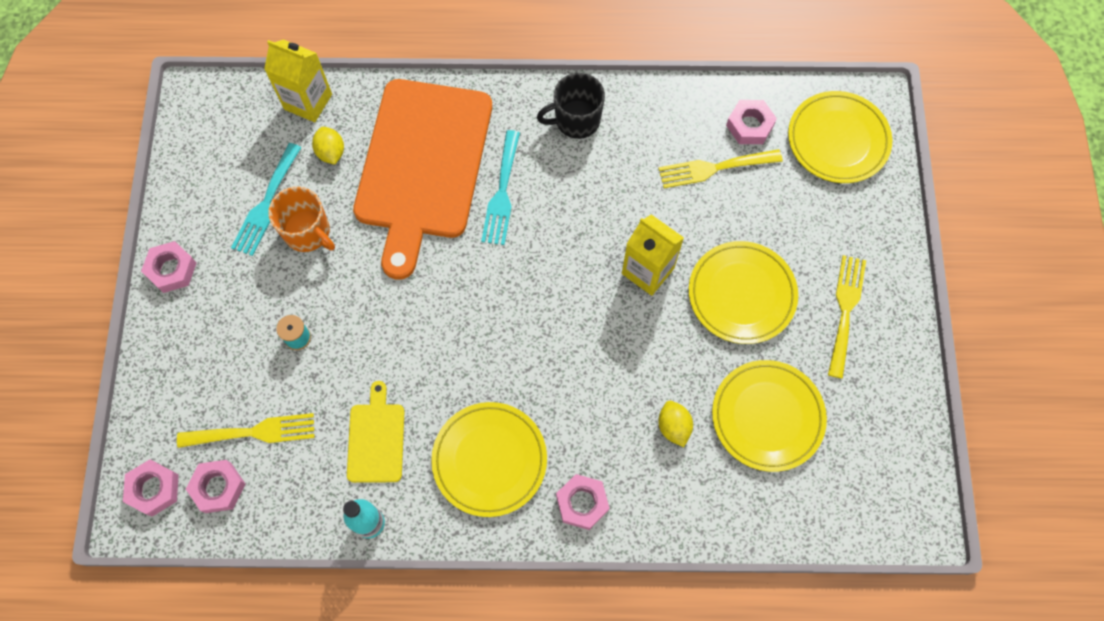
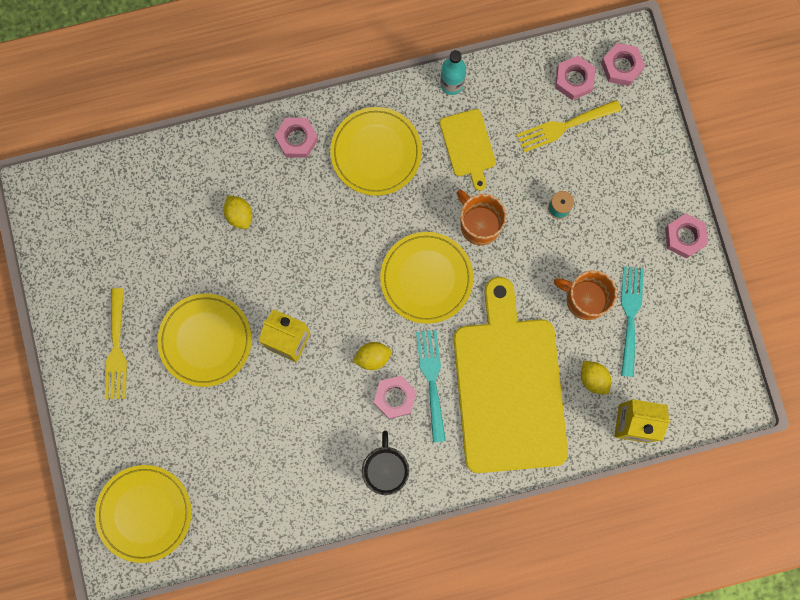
camera: 165 degrees right, 10 degrees up
orange cutting board [353,79,492,280] -> yellow cutting board [454,277,568,473]
black mug [537,73,605,139] -> black mug turned 60 degrees counterclockwise [362,431,409,495]
yellow fork [659,149,783,188] -> none
yellow plate [712,360,827,472] -> yellow plate moved to [380,232,473,324]
pink nut [726,100,777,144] -> pink nut moved to [374,376,417,419]
none -> yellow lemon [352,342,392,370]
none -> orange mug [457,190,507,245]

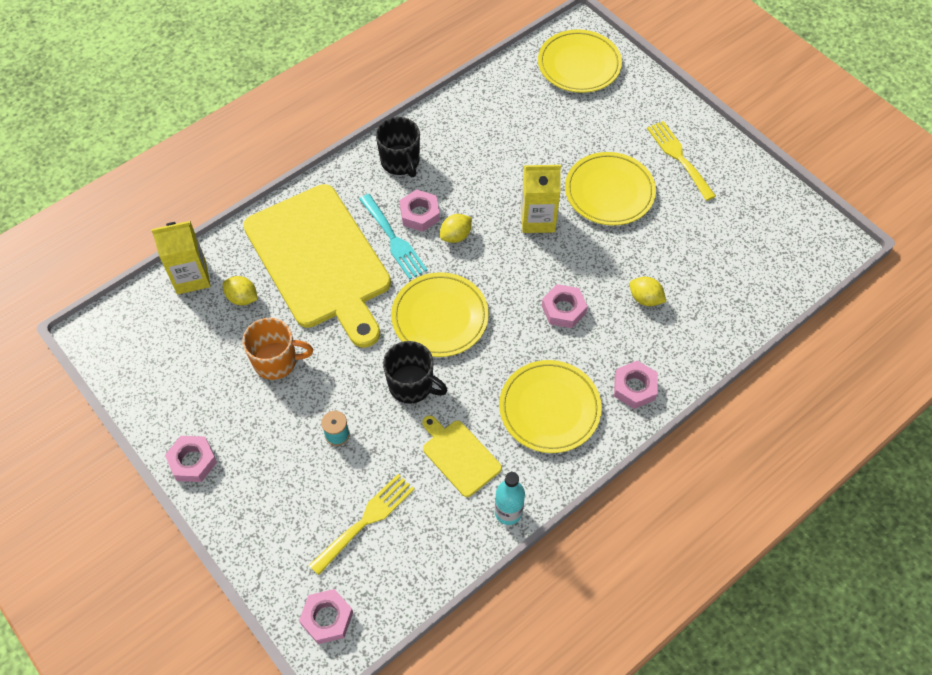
camera: 155 degrees right, 20 degrees down
orange mug [457,190,507,245] -> black mug [383,341,448,404]
pink nut [555,56,596,100] -> pink nut moved to [542,284,588,328]
turquoise fork [621,267,644,377] -> none

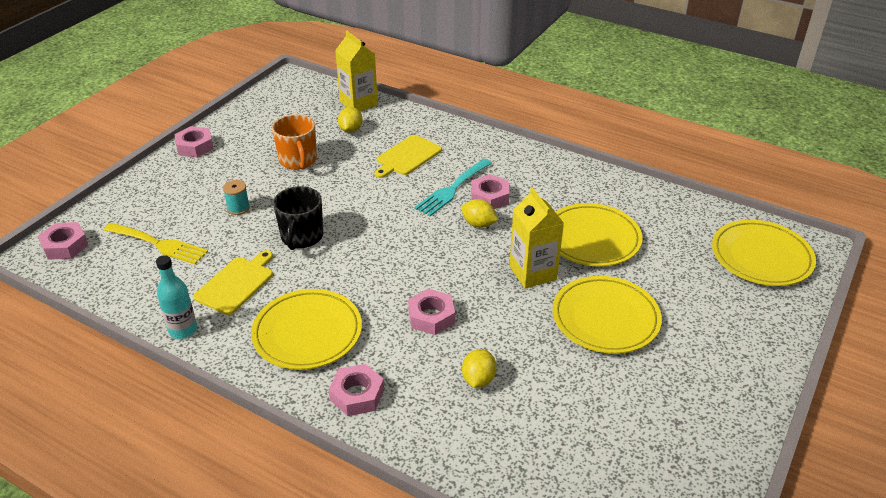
camera: 70 degrees right, 20 degrees down
yellow cutting board [243,184,391,348] -> yellow cutting board [375,135,442,178], size x0.44
black mug [376,117,420,177] -> none
yellow plate [391,272,489,357] -> yellow plate moved to [556,203,643,267]
yellow fork [647,121,716,201] -> none

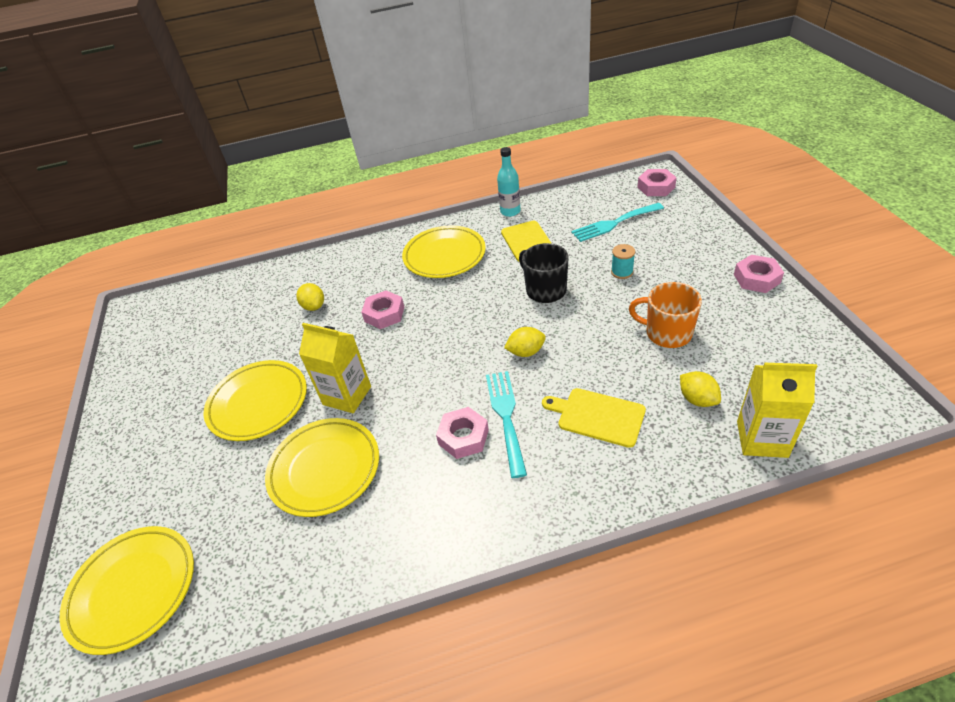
camera: 140 degrees right, 5 degrees up
yellow fork [103,222,208,264] -> turquoise fork [571,203,664,242]
pink nut [329,364,384,416] -> none
yellow cutting board [375,135,442,178] -> yellow cutting board turned 60 degrees counterclockwise [542,388,646,448]
yellow lemon [461,199,498,228] -> yellow lemon moved to [504,327,546,357]

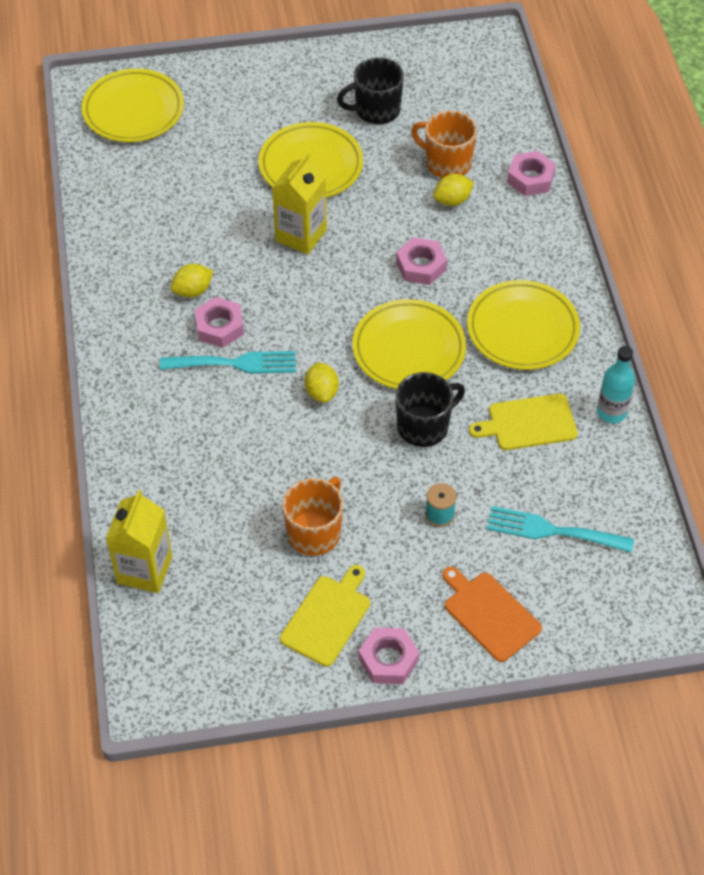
camera: 90 degrees right, 10 degrees up
yellow plate [265,418,379,517] -> yellow plate moved to [353,299,466,389]
yellow cutting board [542,388,646,448] -> yellow cutting board moved to [280,565,370,667]
turquoise fork [571,203,664,242] -> turquoise fork turned 60 degrees counterclockwise [487,506,634,553]
pink nut [637,169,677,196] -> pink nut moved to [507,151,556,196]
yellow lemon [680,371,721,407] -> yellow lemon moved to [171,264,213,298]
none -> black mug [337,57,404,124]
none -> orange mug [411,111,477,178]
none -> orange cutting board [442,567,542,662]

